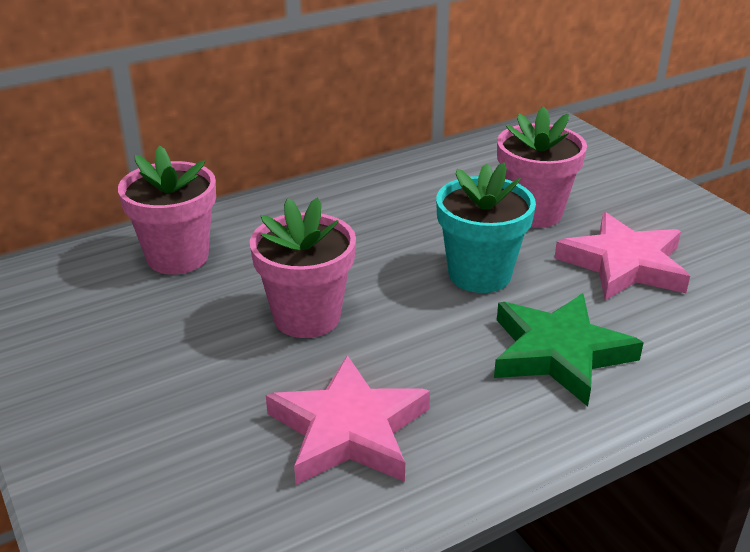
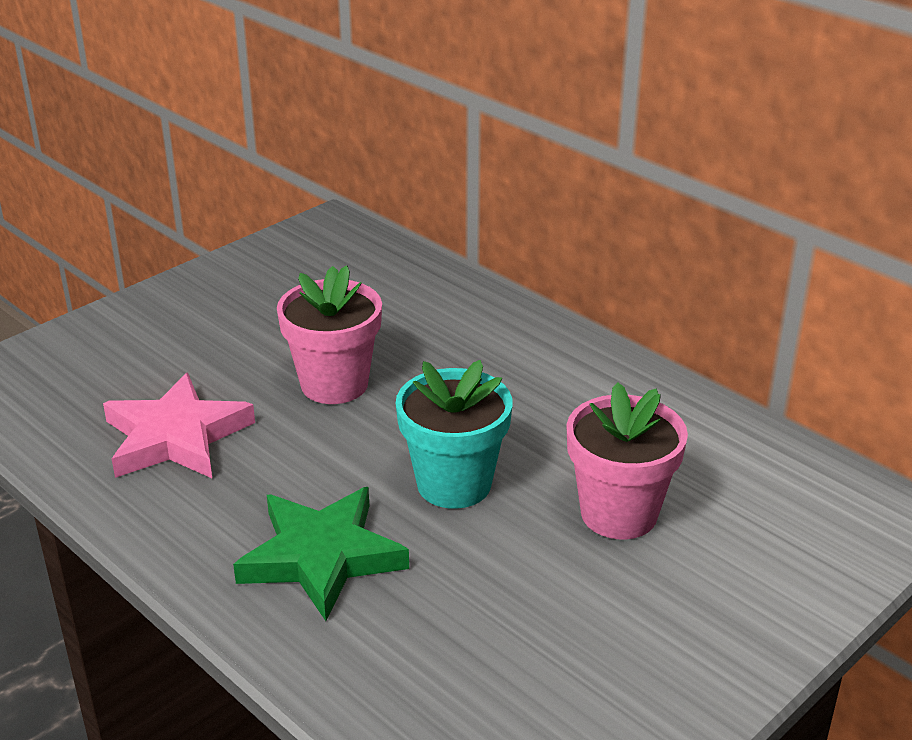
camera: 75 degrees right, 0 degrees up
pink flower pot [118,145,216,274] -> none
pink star [555,212,690,301] -> none

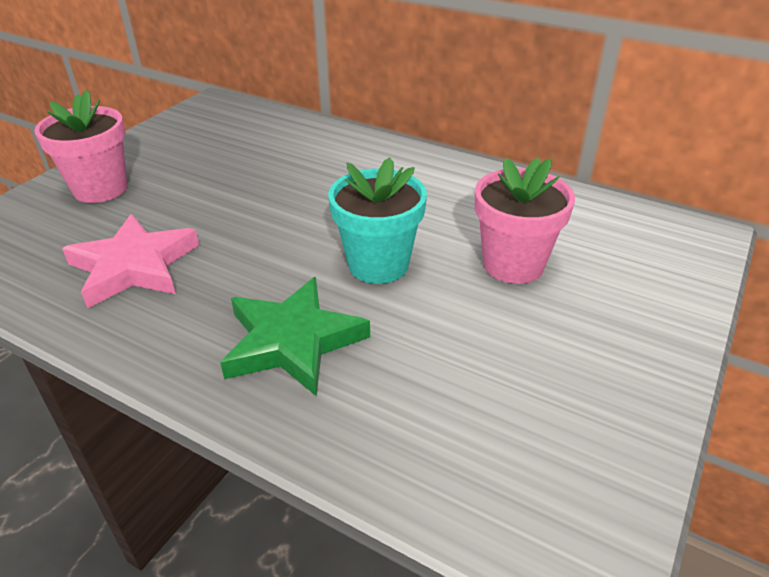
camera: 15 degrees left, 5 degrees up
pink flower pot [277,265,382,404] -> pink flower pot moved to [34,89,127,203]

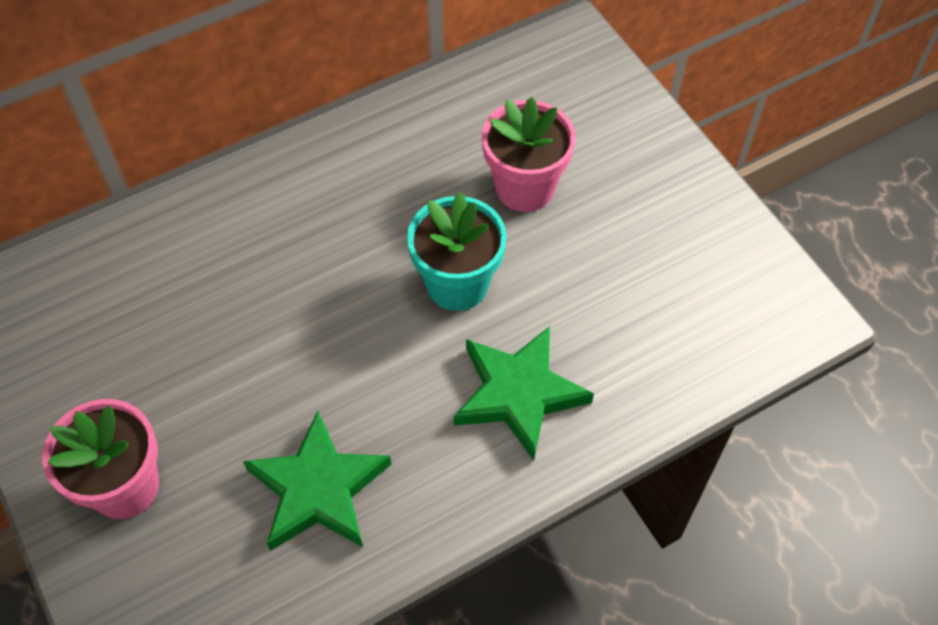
camera: 60 degrees left, 20 degrees up
pink star [62,214,199,309] -> green star [243,411,391,551]

